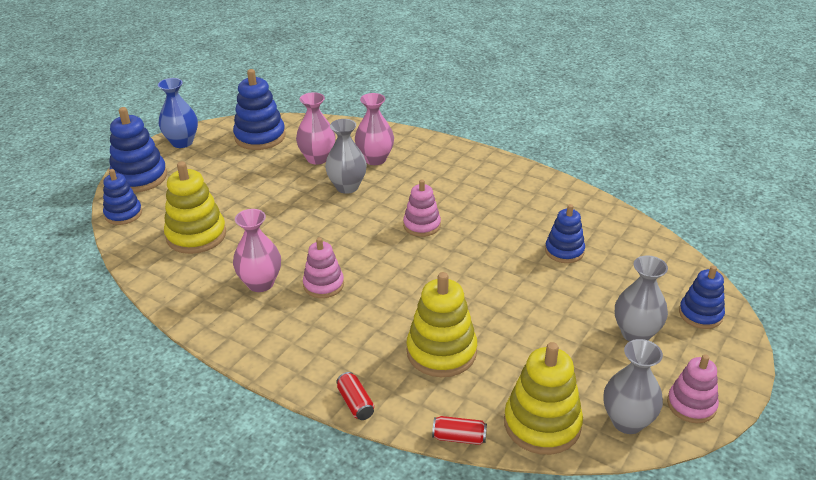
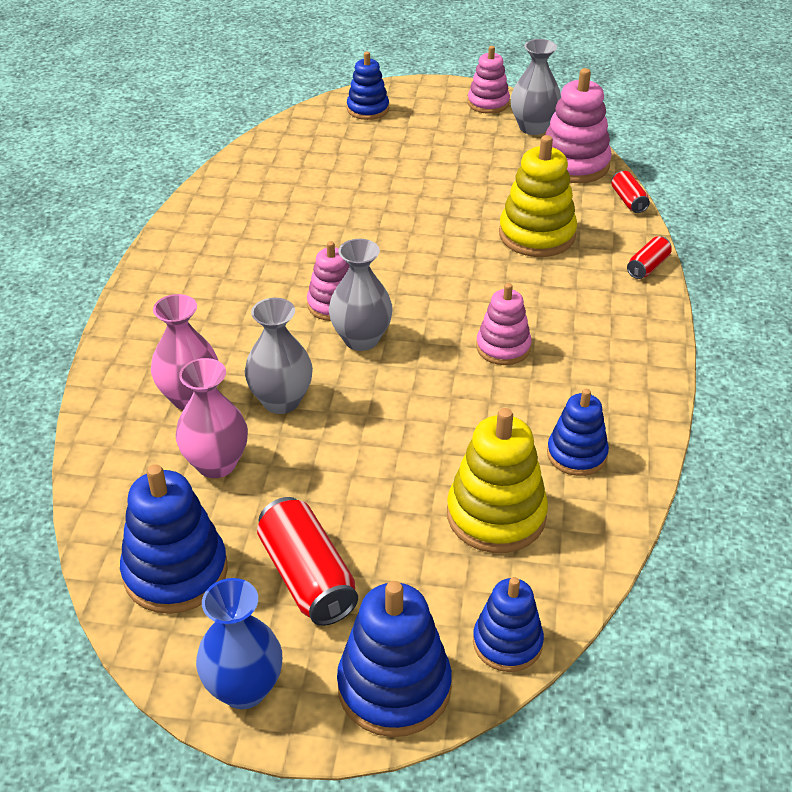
camera: 115 degrees left, 5 degrees up
pink vase [233,209,281,292] -> none
yellow stacking toy [504,342,583,455] -> pink stacking toy [545,68,612,183]
blue stacking toy [545,204,585,263] -> blue stacking toy moved to [547,389,609,476]
grey vase [615,255,668,342] -> grey vase moved to [329,239,393,351]
none -> red can [257,497,358,626]

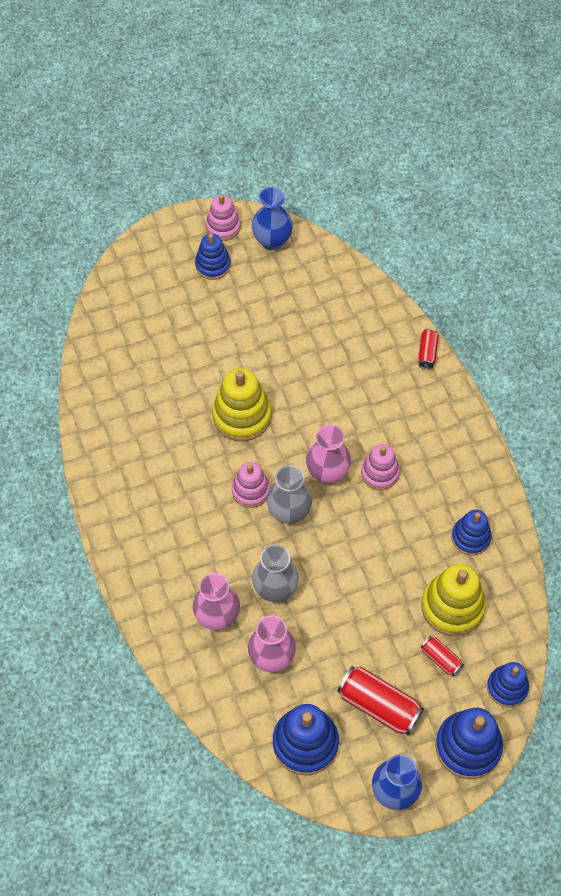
camera: 30 degrees left, 20 degrees up
blue stacking toy [347,52,389,120] -> blue stacking toy moved to [195,234,231,280]
yellow stacking toy [499,135,577,257] -> yellow stacking toy moved to [212,368,271,441]
grey vase [511,39,561,135] -> blue vase [252,187,293,250]
pink stacking toy [545,68,612,183] -> none
red can [612,171,650,213] -> red can moved to [421,636,464,677]
none -> pink vase [306,425,351,484]

